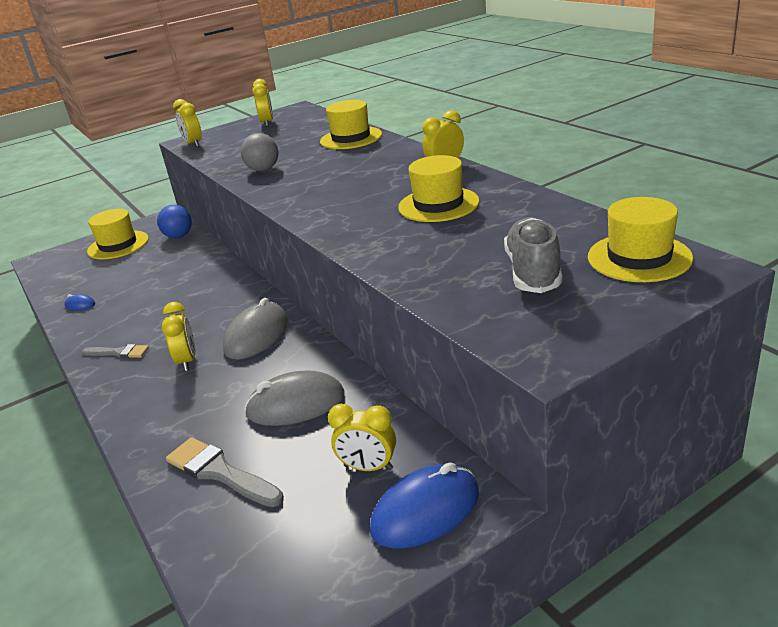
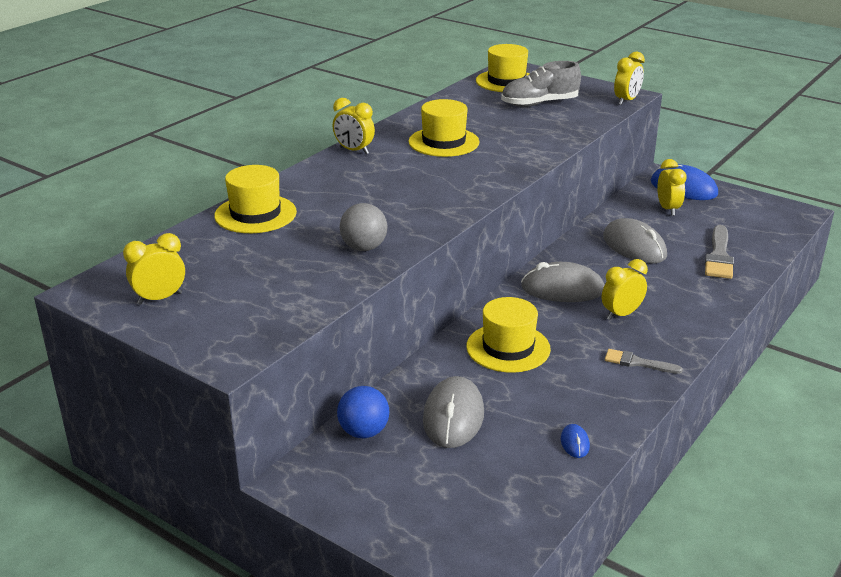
camera: 115 degrees left, 0 degrees up
grey brush [82,344,149,358] -> grey brush turned 60 degrees counterclockwise [605,349,683,374]
yellow hat [87,209,149,259] -> yellow hat moved to [466,297,551,373]
yellow clock [173,99,202,147] -> yellow clock moved to [614,51,645,105]
none -> grey mouse [423,376,484,448]

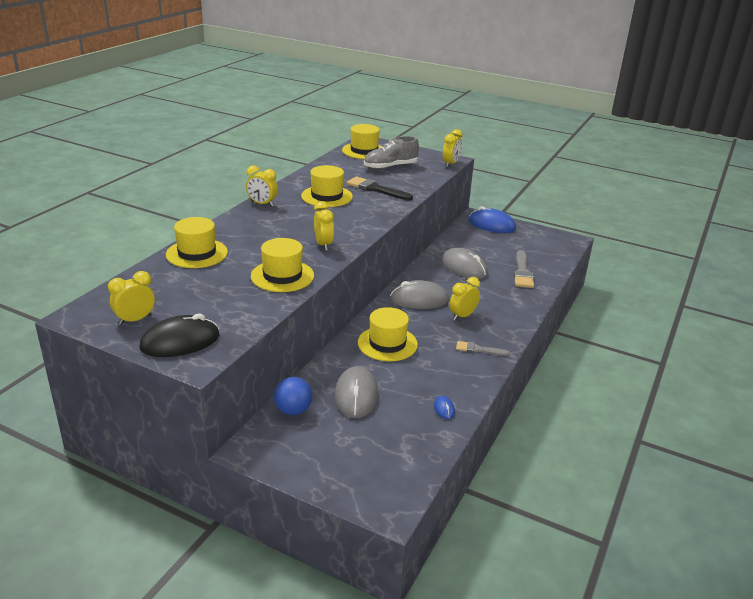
camera: 10 degrees left, 0 degrees up
grey ball [340,203,387,251] -> yellow hat [251,238,314,292]
yellow clock [657,159,686,216] -> yellow clock moved to [314,201,334,251]
none -> black mouse [139,314,220,357]
none -> black brush [347,176,413,201]

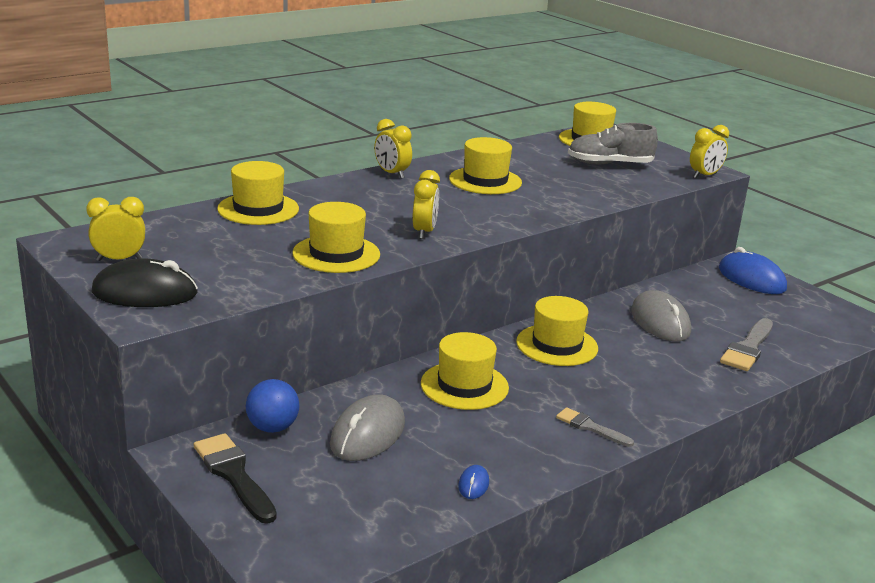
camera: 25 degrees right, 5 degrees down
black brush [347,176,413,201] -> black brush moved to [194,433,277,524]
grey mouse [390,280,449,309] -> yellow hat [516,296,598,366]
yellow clock [449,277,480,321] -> none

